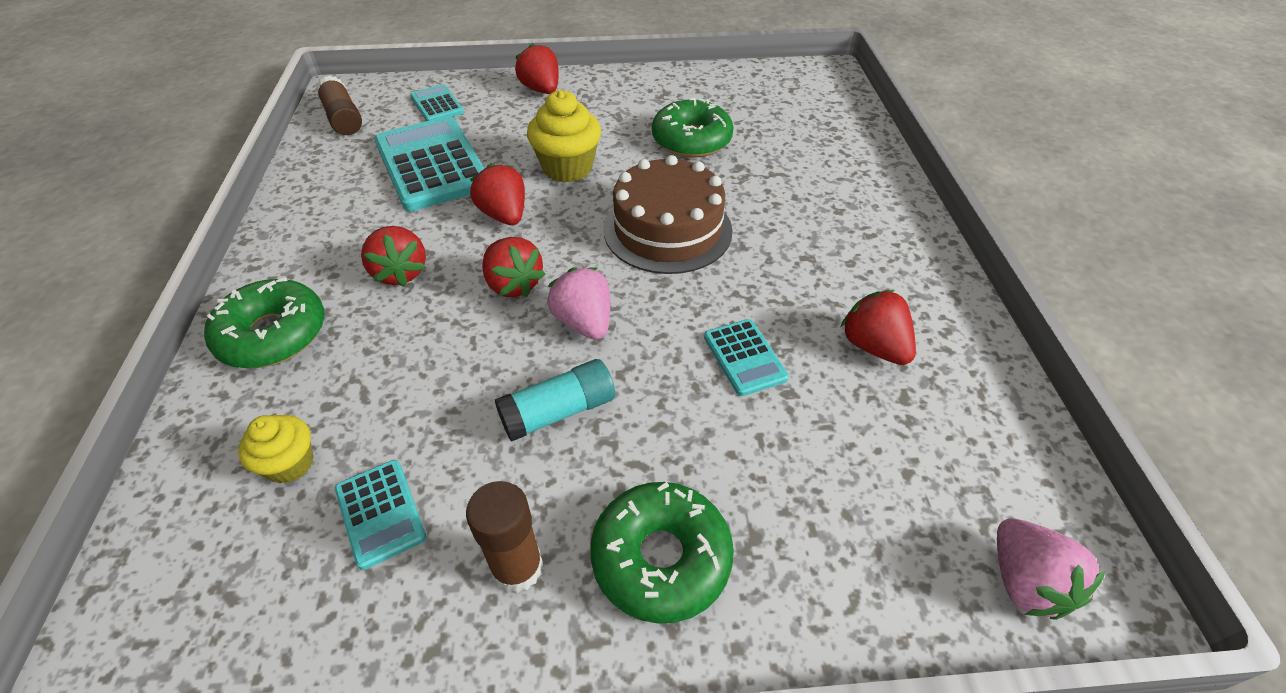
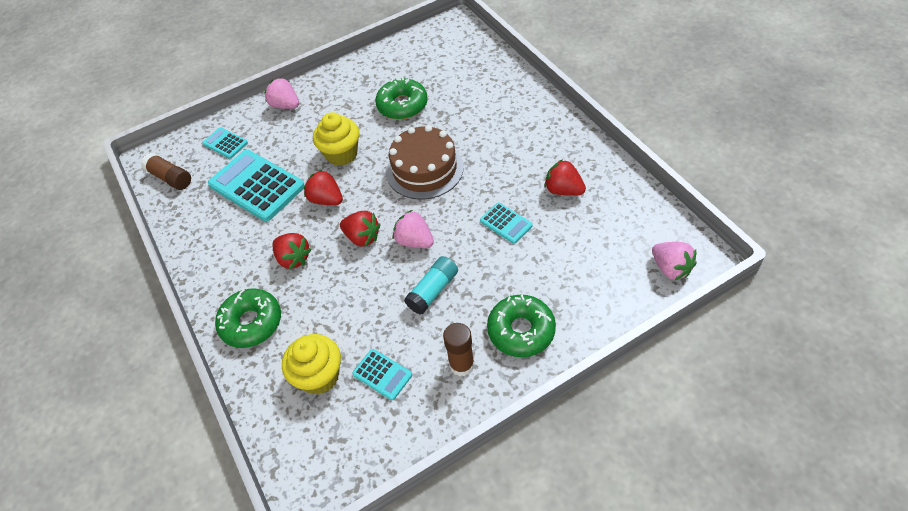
camera: 20 degrees left, 5 degrees up
yellow cupcake [238,415,314,484] -> yellow cupcake [282,334,341,395], size x1.64
red strawberry [515,43,559,94] -> pink strawberry [264,78,299,109]

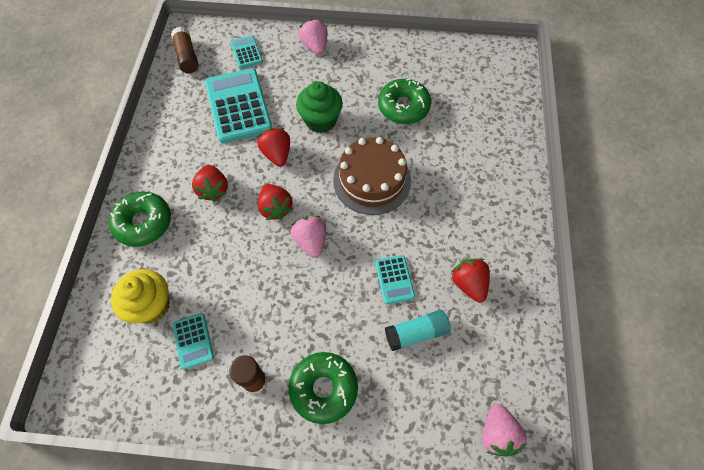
camera: 30 degrees right, 10 degrees up
yellow cupcake [313,112,359,166] -> green cupcake [296,81,343,133]
turquoise glue stick [404,256,458,315] -> turquoise glue stick moved to [385,310,451,351]

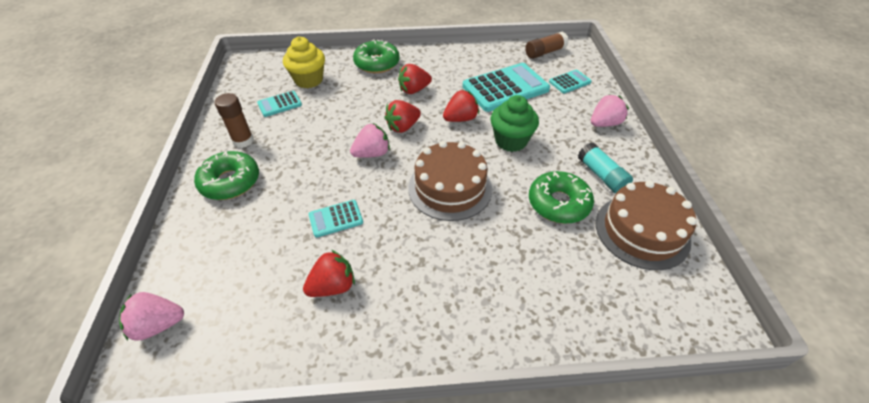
camera: 80 degrees right, 15 degrees down
turquoise glue stick [385,310,451,351] -> turquoise glue stick moved to [578,143,633,193]
none -> brown cake [596,180,697,270]

